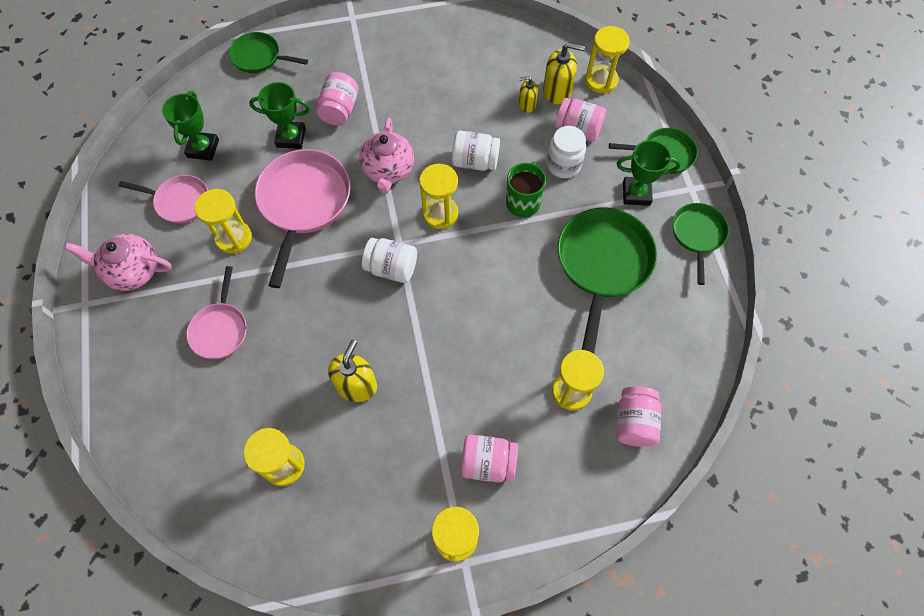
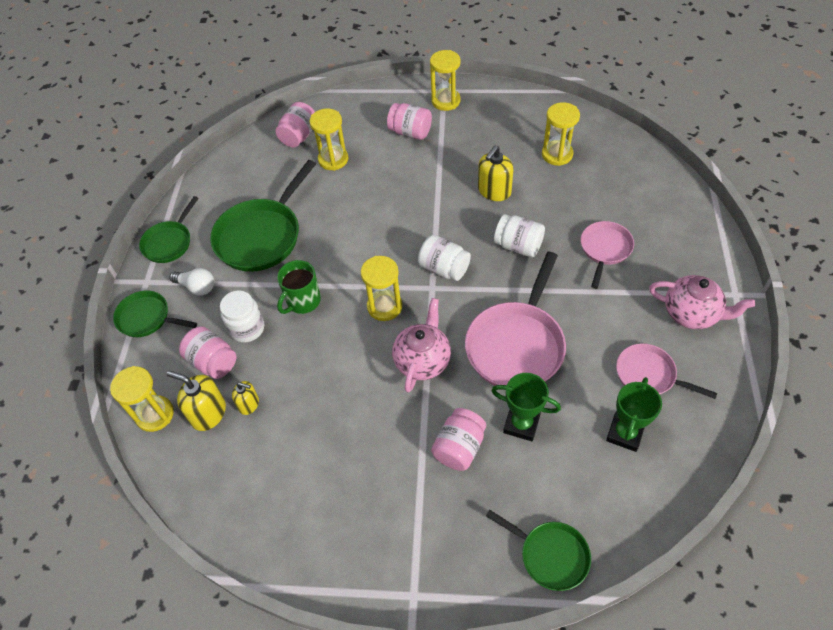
camera: 160 degrees left, 10 degrees down
yellow hourglass [194,189,252,254] -> none
white jar [452,131,500,171] -> white jar moved to [494,214,545,257]
green trophy [617,140,681,206] -> white light bulb [169,268,214,296]

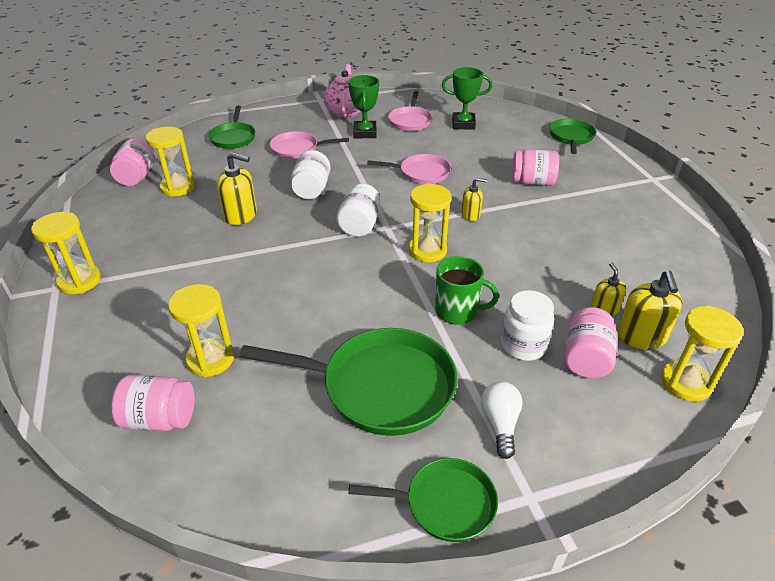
camera: 115 degrees left, 15 degrees down
green pan [113,290,197,337] -> green pan moved to [208,105,255,149]
pink jar [387,103,432,140] -> pink jar moved to [110,138,155,186]
pink teapot [392,298,451,393] -> yellow soap dispenser [461,178,487,221]
pink pan [465,252,566,386] -> pink pan [367,154,451,184], size x0.58
green trophy [491,373,561,441] -> green trophy moved to [348,75,379,138]

